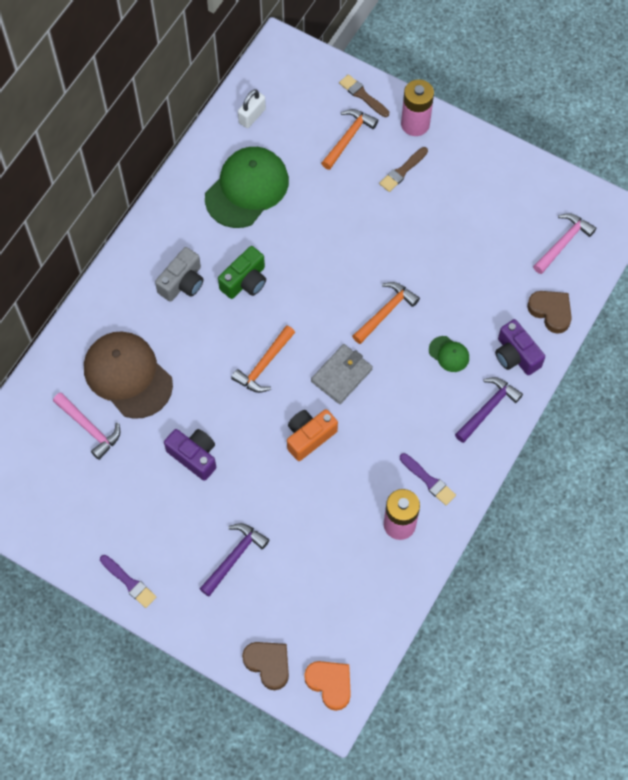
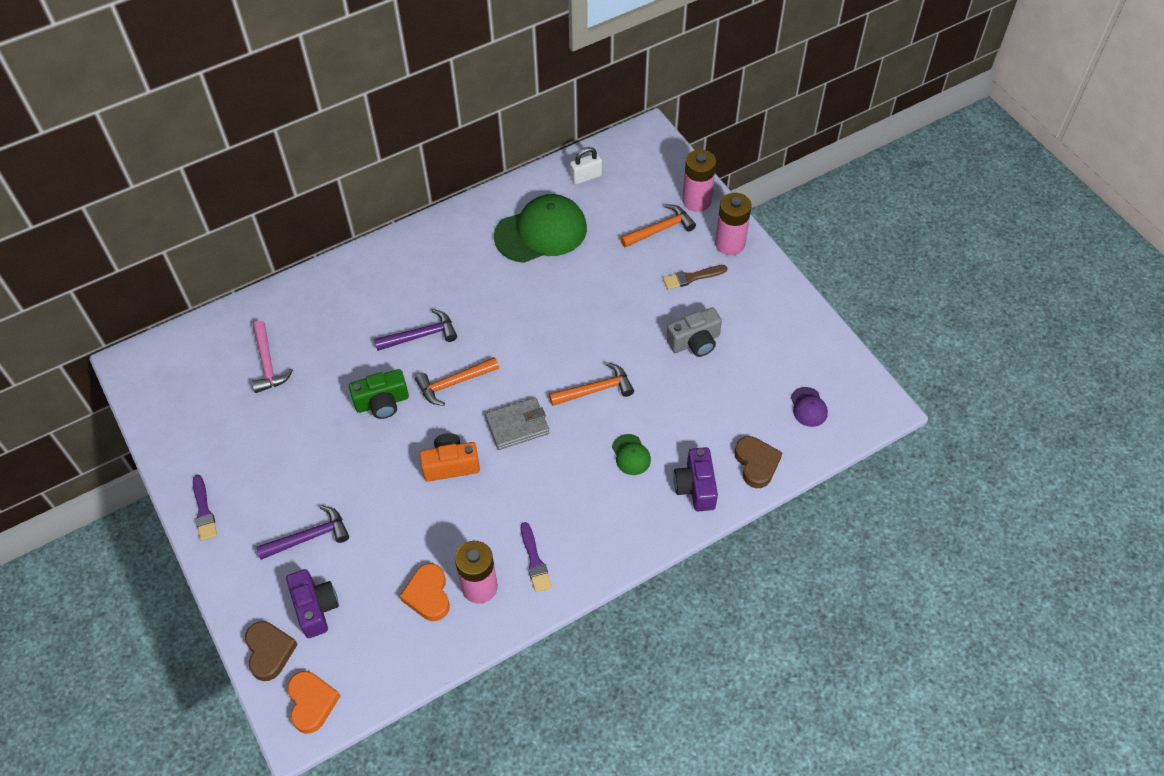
camera: 30 degrees right, 10 degrees down
brown cap [84,331,173,419] -> none
grey camera [155,247,204,302] -> grey camera moved to [666,307,722,357]
purple camera [164,429,216,481] -> purple camera moved to [286,569,339,638]
green camera [218,246,266,299] -> green camera moved to [349,369,409,419]
brown brush [339,74,389,117] -> pink battery [682,149,716,212]
purple hammer [455,377,523,443] -> purple hammer moved to [374,309,457,351]
pink hammer [533,213,596,274] -> purple cap [791,387,828,427]
none -> orange heart [400,563,450,621]

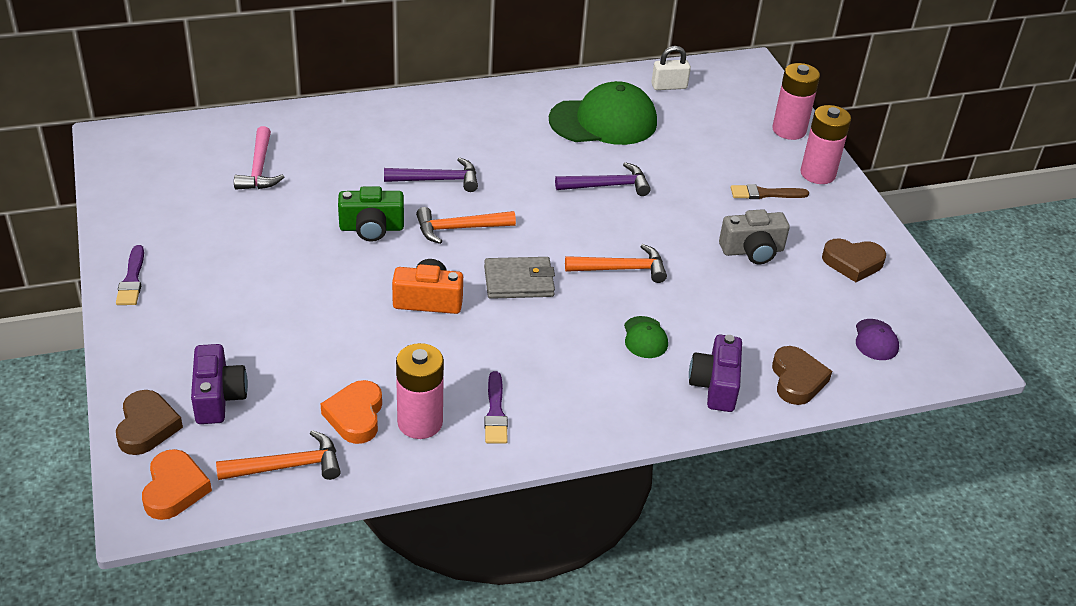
camera: 10 degrees right, 15 degrees down
purple hammer [256,505,349,560] -> purple hammer moved to [555,162,651,196]
orange hammer [620,204,696,247] -> orange hammer moved to [216,430,341,480]
none -> brown heart [822,238,886,282]

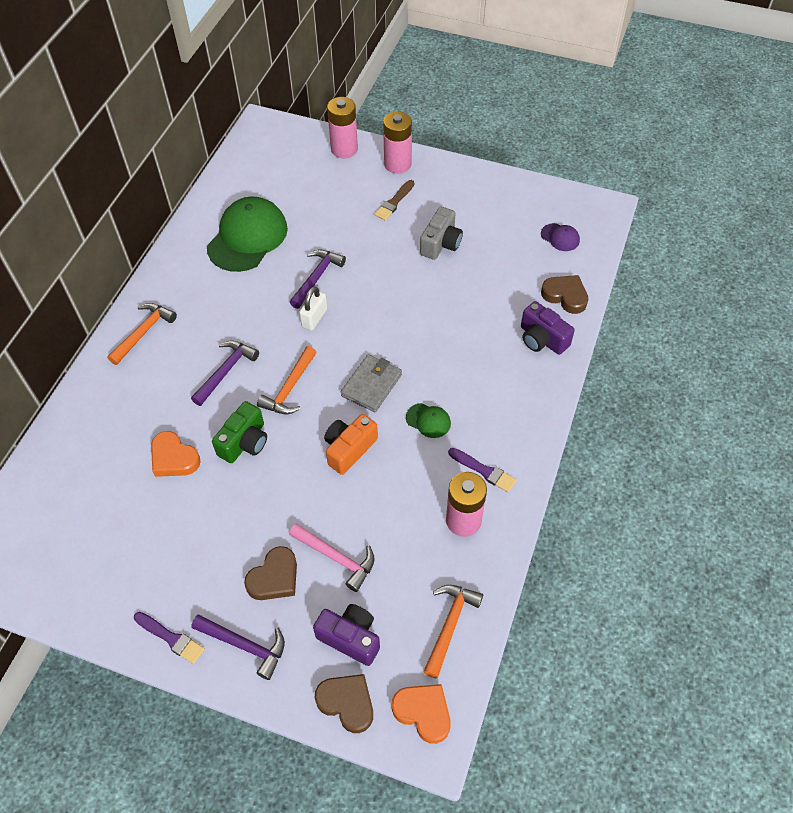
camera: 50 degrees left, 15 degrees up
pink hammer [234,126,284,190] -> pink hammer moved to [289,523,375,592]
orange heart [321,380,382,444] -> orange heart moved to [151,431,201,477]
orange hammer [565,244,667,283] -> orange hammer moved to [107,303,177,365]
green cap [624,316,668,358] -> green cap moved to [406,403,451,438]
white padlock [651,46,691,90] -> white padlock moved to [299,286,327,331]
brown heart [822,238,886,282] -> brown heart moved to [244,546,297,600]
none -> purple hammer [191,615,285,680]

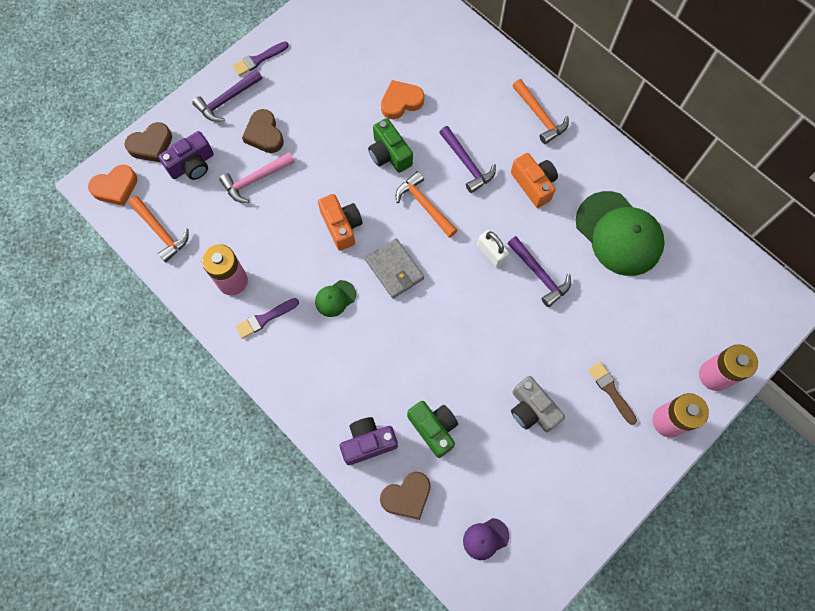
camera: 115 degrees right, 15 degrees up
none -> green camera [407,401,458,458]
none -> orange camera [511,153,558,208]

